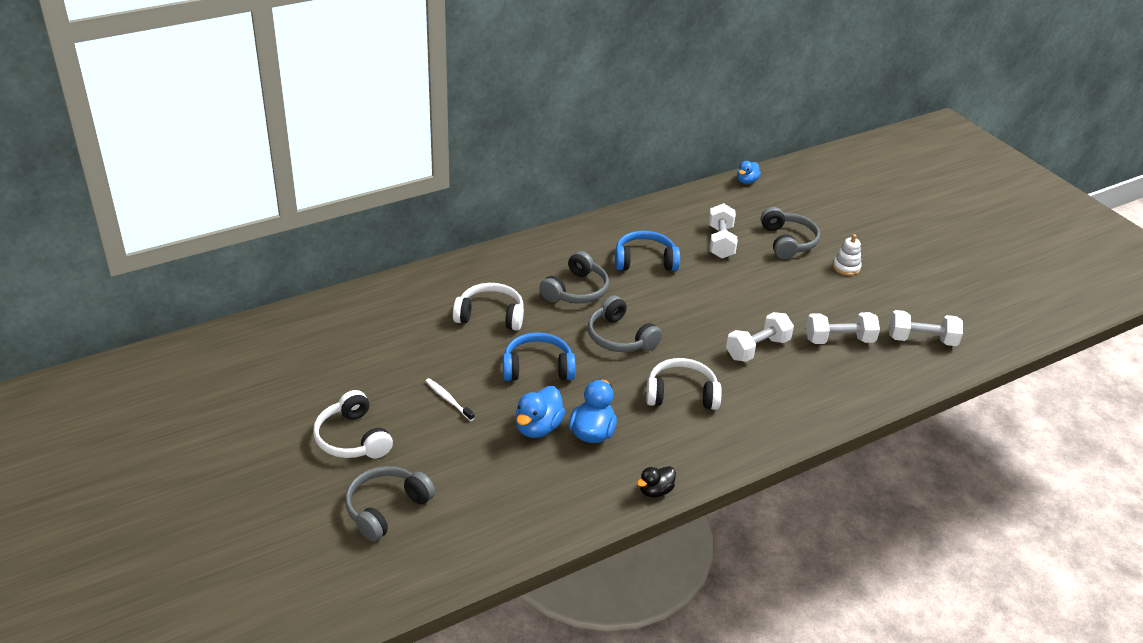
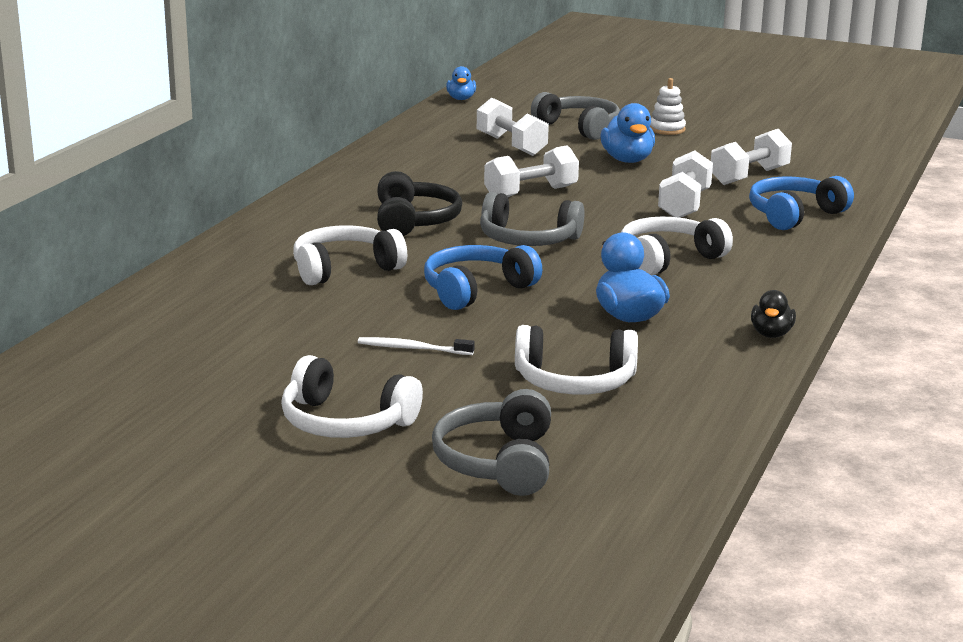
camera: 35 degrees left, 15 degrees down
blue duck [516,386,566,438] -> blue duck moved to [600,103,655,163]
grey headphones [539,251,609,303] -> black headphones [377,171,462,236]
blue headphones [615,231,680,271] -> blue headphones moved to [749,176,854,230]
white dumbbell [889,310,963,346] -> white dumbbell moved to [484,146,579,197]
none -> white headphones [515,325,638,395]

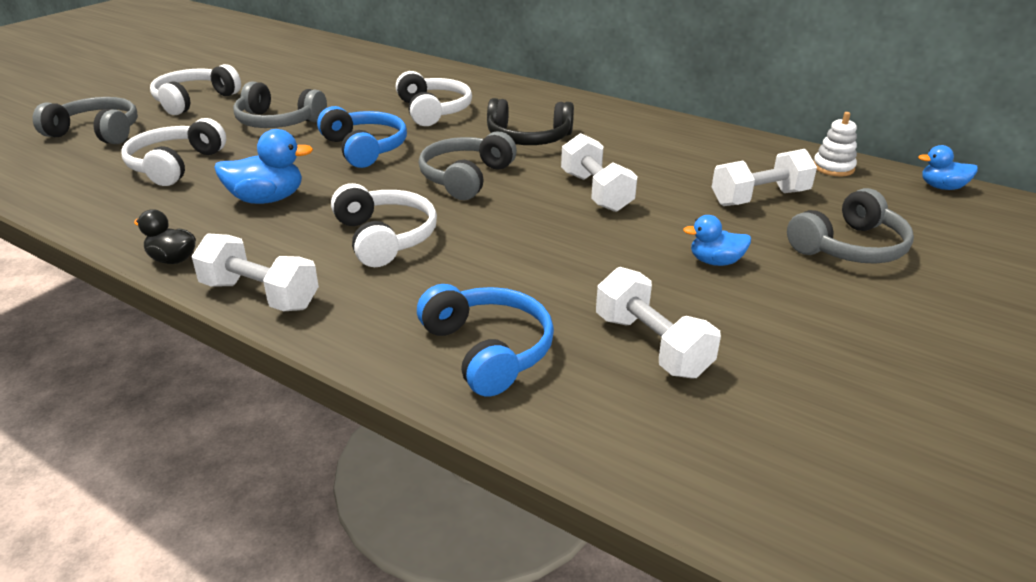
camera: 100 degrees right, 10 degrees up
white toothbrush [358,337,475,355] -> grey headphones [233,81,327,128]
blue duck [600,103,655,163] -> blue duck [683,215,751,266], size x0.63
white stacking toy [650,78,686,135] -> white stacking toy moved to [814,112,857,176]
white dumbbell [658,151,713,218] -> white dumbbell moved to [192,233,319,311]

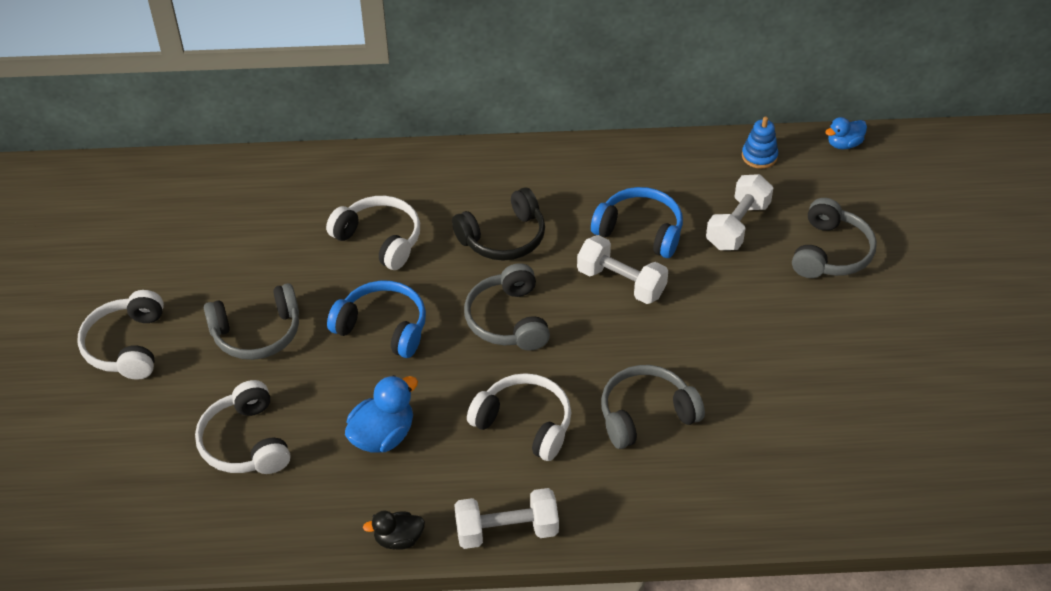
camera: 35 degrees left, 15 degrees up
grey headphones [33,97,138,144] -> grey headphones moved to [601,365,705,449]
blue headphones [417,284,554,397] -> blue headphones moved to [591,187,683,258]
white dumbbell [596,267,721,379] -> none
blue duck [683,215,751,266] -> none
white stacking toy [814,112,857,176] -> blue stacking toy [742,117,778,169]

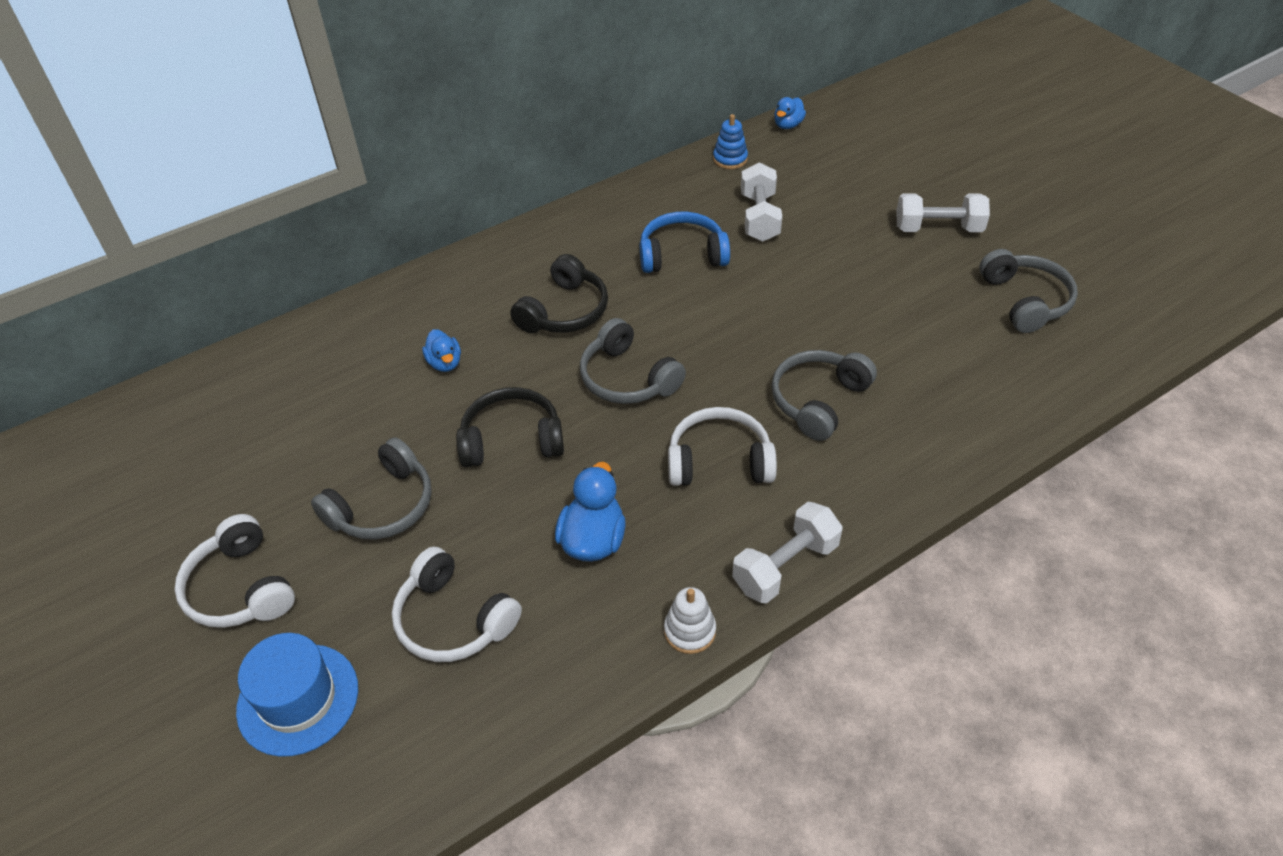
camera: 30 degrees left, 0 degrees up
white headphones [326,196,420,270] -> blue duck [422,329,461,372]
blue headphones [327,281,426,358] -> black headphones [456,387,564,467]
black duck [363,511,425,550] -> white stacking toy [664,587,716,654]
white dumbbell [577,235,668,304] -> white dumbbell moved to [896,193,990,232]
grey headphones [792,198,877,278] -> grey headphones moved to [979,249,1078,333]
none -> blue hat [236,633,358,757]

